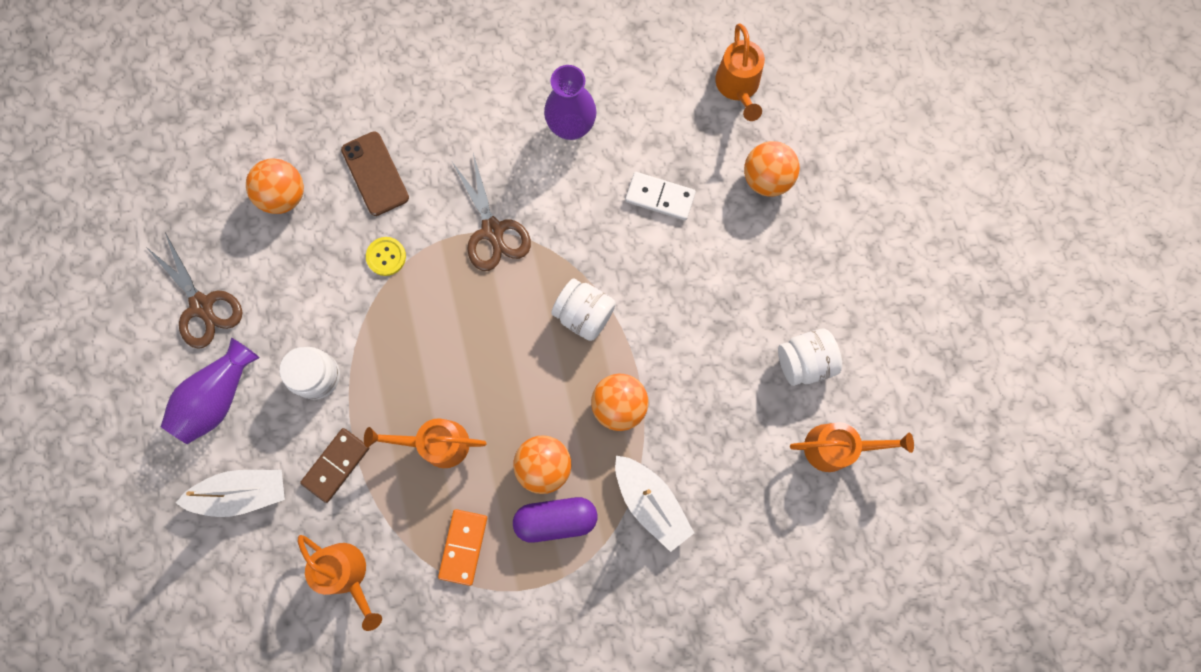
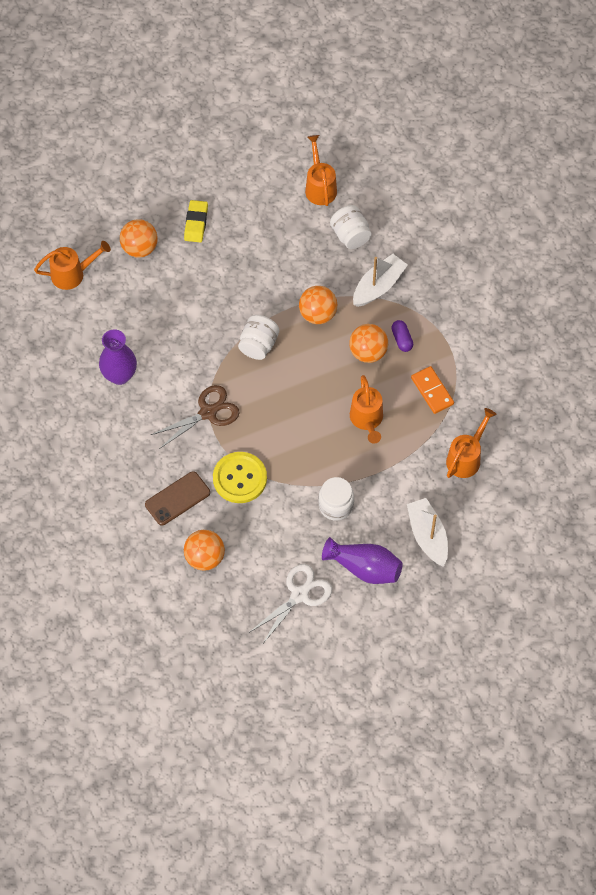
camera: 100 degrees left, 15 degrees down
brown scissors [146,233,243,349] -> white scissors [250,564,332,645]
brown domino [300,428,369,503] -> none
yellow button [366,237,406,276] -> yellow button [213,452,267,503], size x1.86
orange domino [438,509,487,586] -> orange domino turned 60 degrees clockwise [411,366,454,414]
purple capsule [513,497,597,543] -> purple capsule [391,320,413,352], size x0.62
white domino [625,172,696,220] -> none
white jar [778,329,842,386] -> white jar moved to [330,205,372,249]
none -> yellow eraser [184,200,208,243]

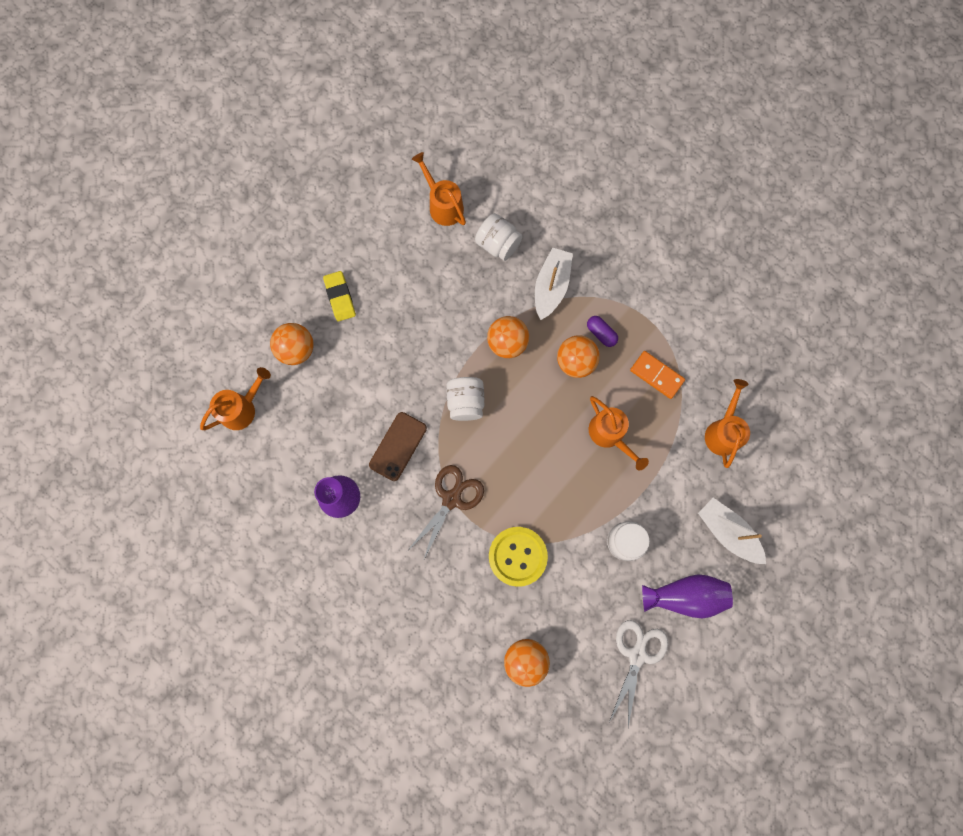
camera: 25 degrees left, 15 degrees up
brown phone [145,471,210,526] -> brown phone moved to [369,412,427,481]

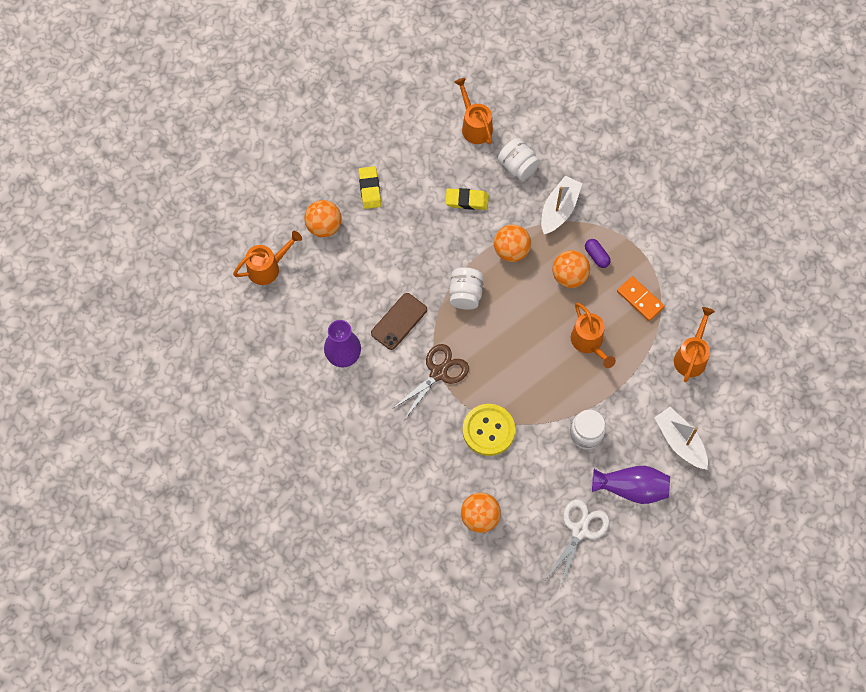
camera: 10 degrees right, 10 degrees down
none -> yellow eraser [445,188,489,210]

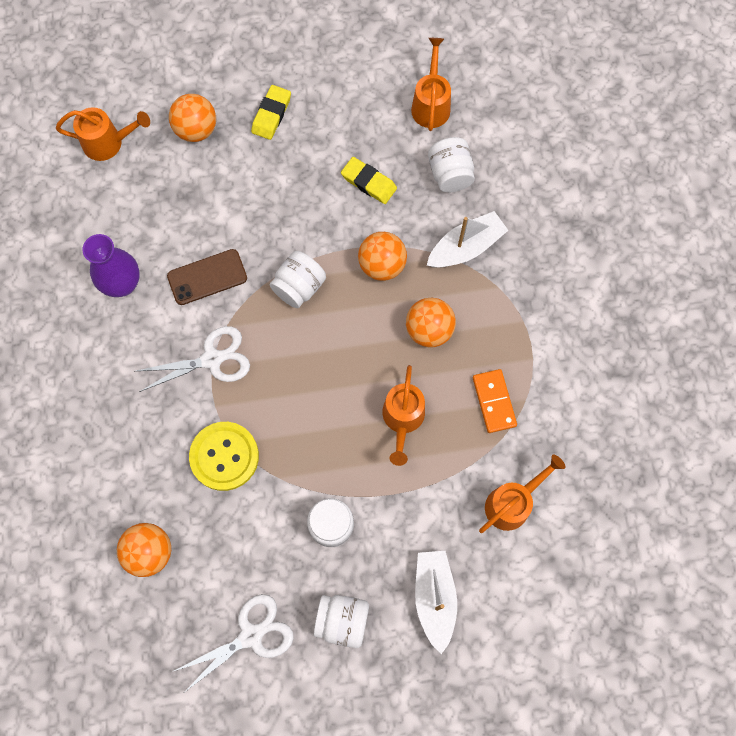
camera: 30 degrees right, 5 degrees up
brown scissors [392,344,469,419] -> white scissors [136,326,250,392]
purple capsule [585,239,611,268] -> none
purple vase [592,466,670,504] -> white jar [314,595,369,648]

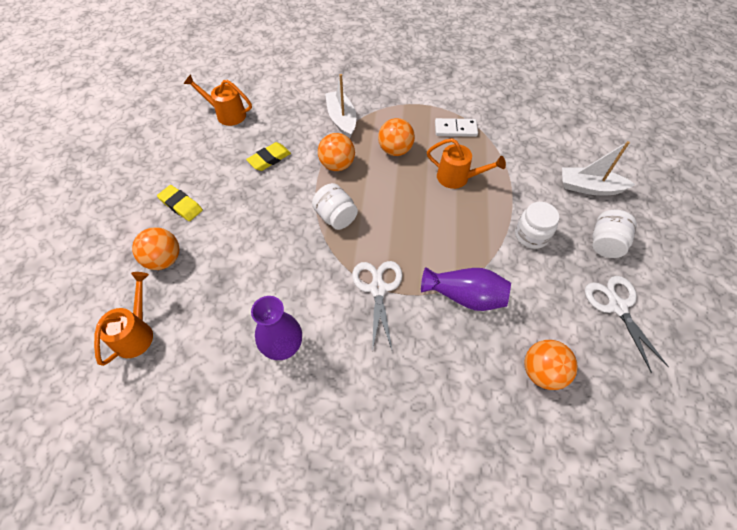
camera: 75 degrees left, 15 degrees down
brown phone [167,249,247,305] -> none
yellow button [189,422,259,491] -> purple vase [421,267,511,311]
white jar [428,137,475,193] -> none
orange domino [473,369,517,433] -> white domino [435,118,478,137]
orange watering can [479,454,566,533] -> none

